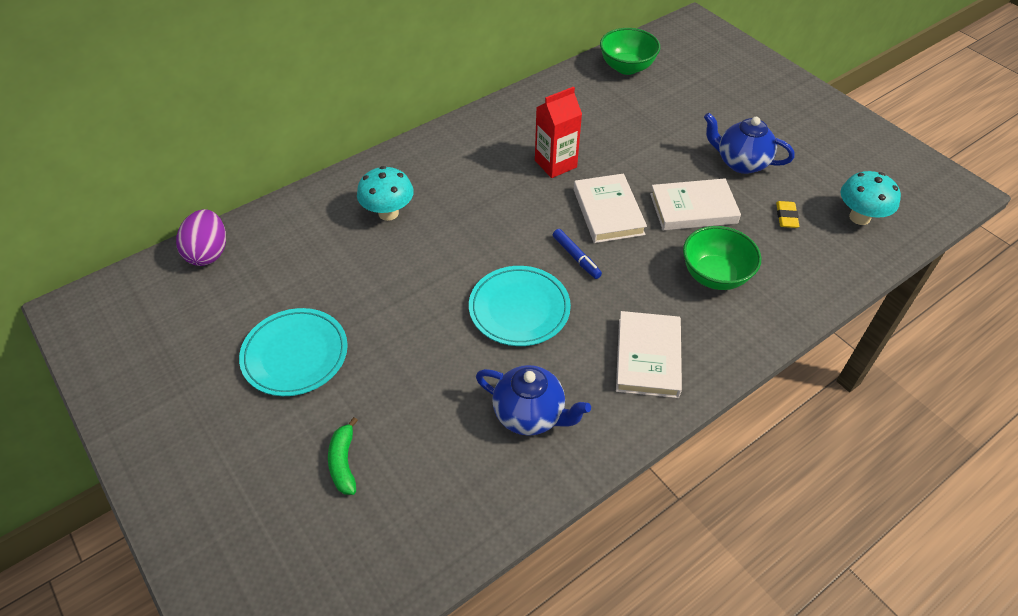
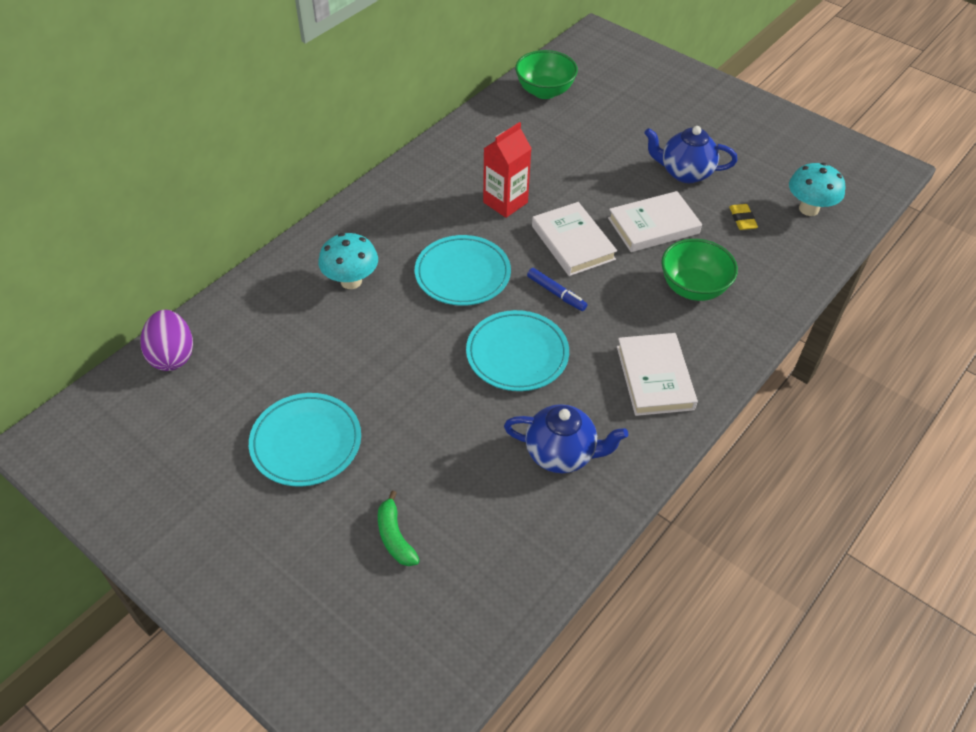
camera: 15 degrees left, 0 degrees up
none -> turquoise plate [415,235,511,306]

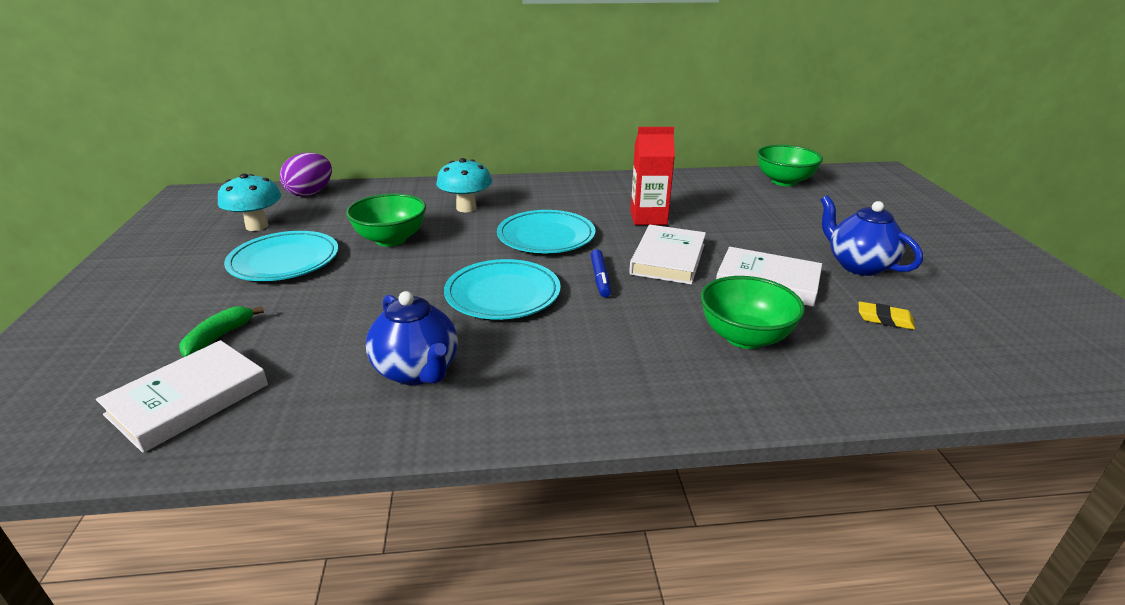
camera: 45 degrees right, 20 degrees down
white book [617,333,698,416] -> white book moved to [96,340,268,453]
yellow eraser [729,204,758,230] -> yellow eraser turned 75 degrees clockwise [859,301,915,330]
turquoise mushroom [789,163,845,216] -> turquoise mushroom moved to [218,174,281,231]
none -> green bowl [346,193,426,247]

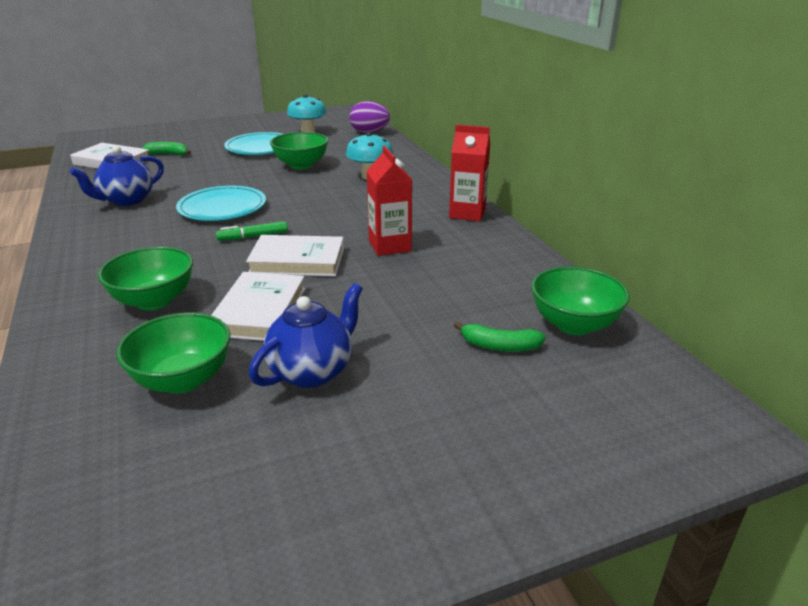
camera: 75 degrees right, 0 degrees up
turquoise plate [497,210,596,253] -> none
blue marker [591,249,611,297] -> green marker [216,221,288,241]
yellow eraser [859,301,915,330] -> green bowl [116,312,231,393]
none -> red carton [449,125,490,221]
none -> green banana [454,321,546,352]

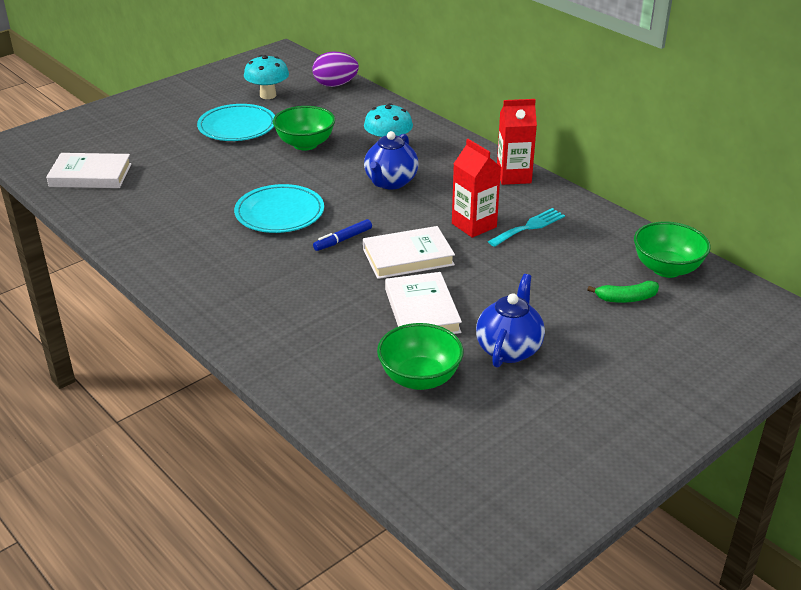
camera: 20 degrees left, 5 degrees up
blue teapot [70,146,164,206] -> blue teapot moved to [364,131,418,189]
green bowl [98,247,193,310] -> none
green banana [142,142,191,155] -> none
green marker [216,221,288,241] -> blue marker [313,219,372,251]
none -> turquoise fork [488,208,565,247]

